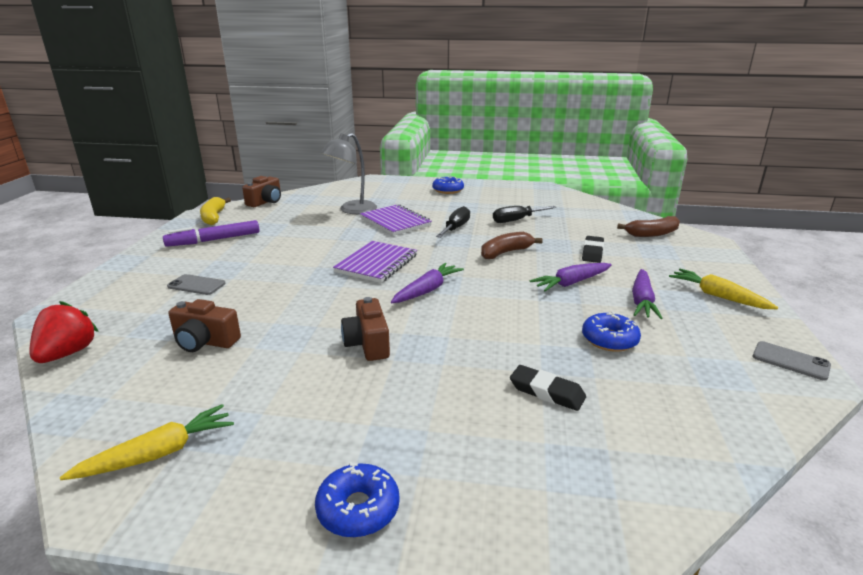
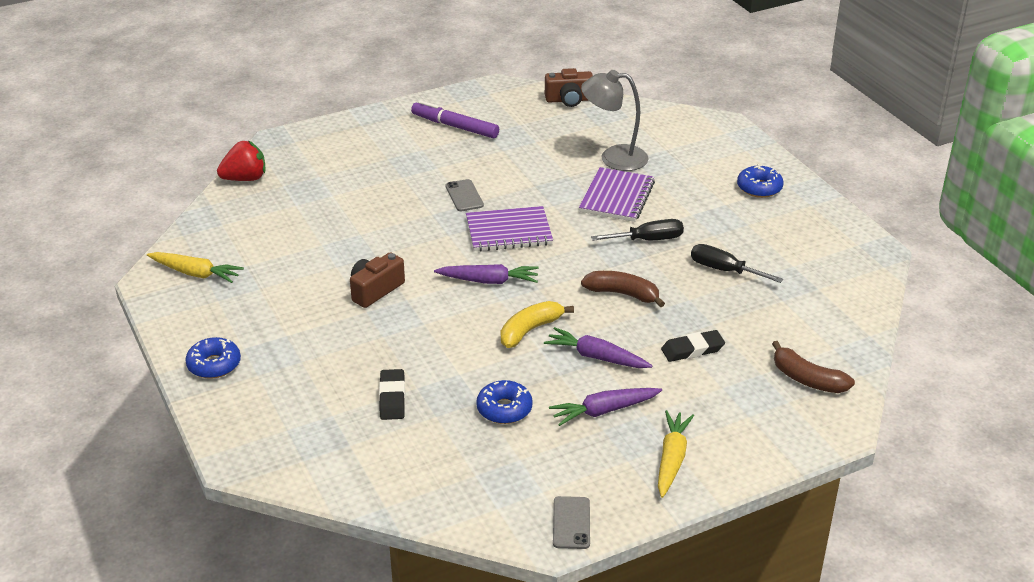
camera: 55 degrees right, 10 degrees up
grey phone [167,274,226,295] -> grey phone moved to [445,179,484,211]
brown camera [168,299,241,352] -> none
yellow banana [200,197,231,225] -> yellow banana moved to [501,301,574,348]

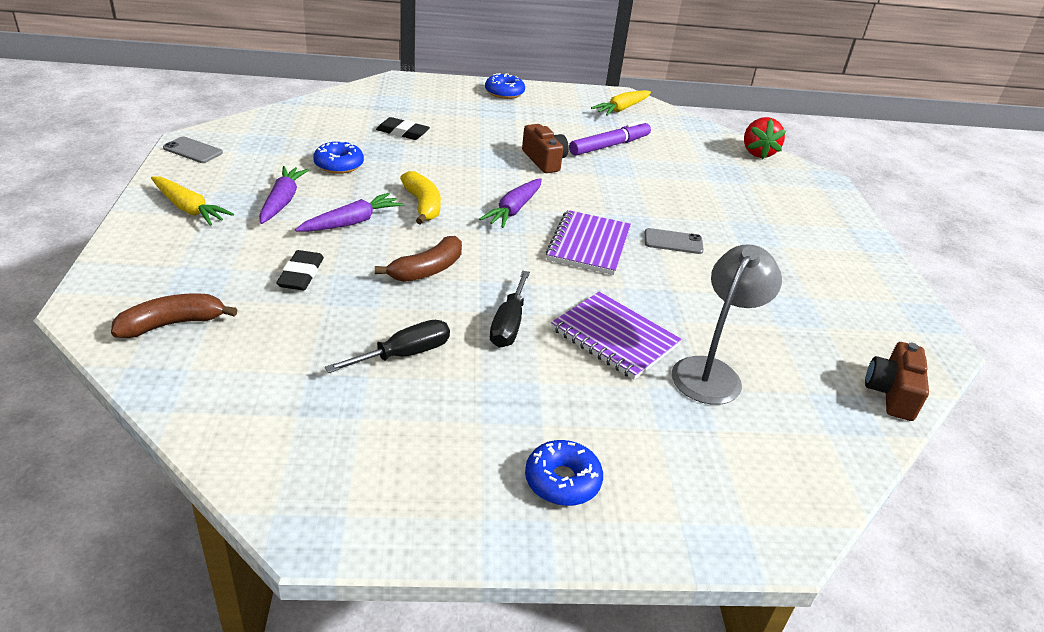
camera: 110 degrees right, 0 degrees up
purple marker [411,100,499,138] -> purple marker moved to [569,120,651,156]

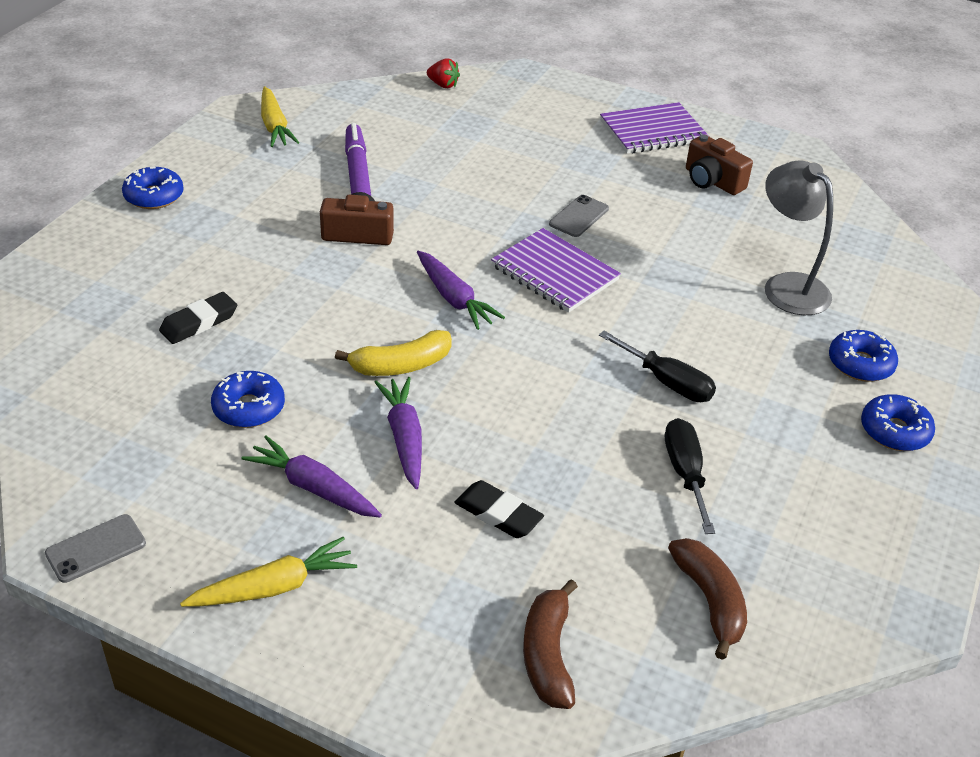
camera: 60 degrees left, 5 degrees up
brown banana [375,236,462,282] -> brown banana moved to [668,538,747,660]
yellow banana [400,171,441,225] -> yellow banana turned 150 degrees clockwise [335,330,452,376]
purple notebook [551,292,682,380] -> purple notebook moved to [600,102,709,154]
red strawberry [744,117,786,159] -> red strawberry [427,58,460,88], size x0.62
brown camera [865,342,929,421] -> brown camera moved to [686,135,753,195]
none -> blue donut [829,330,898,382]

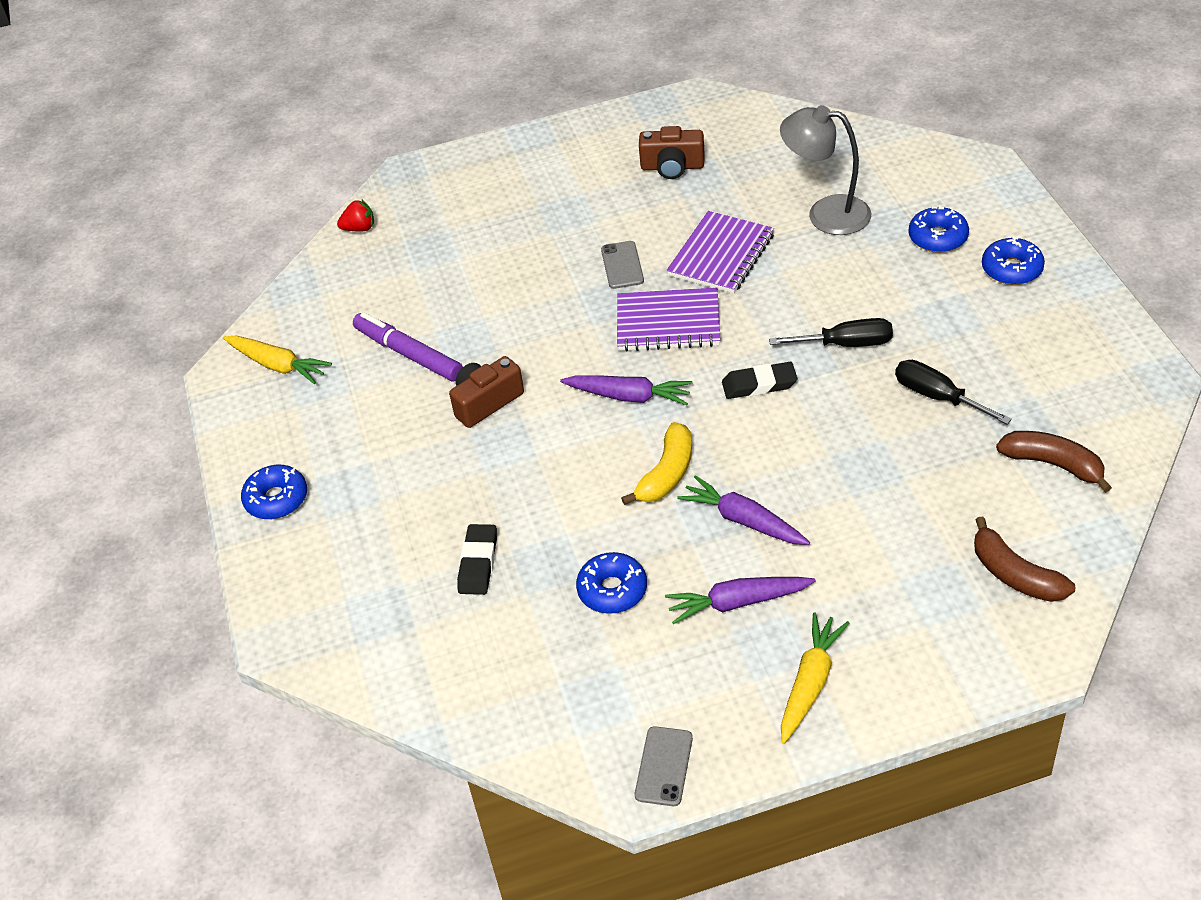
camera: 35 degrees left, 5 degrees up
black eraser [455,480,544,538] -> black eraser moved to [722,362,797,399]
purple notebook [600,102,709,154] -> purple notebook moved to [666,211,774,294]

